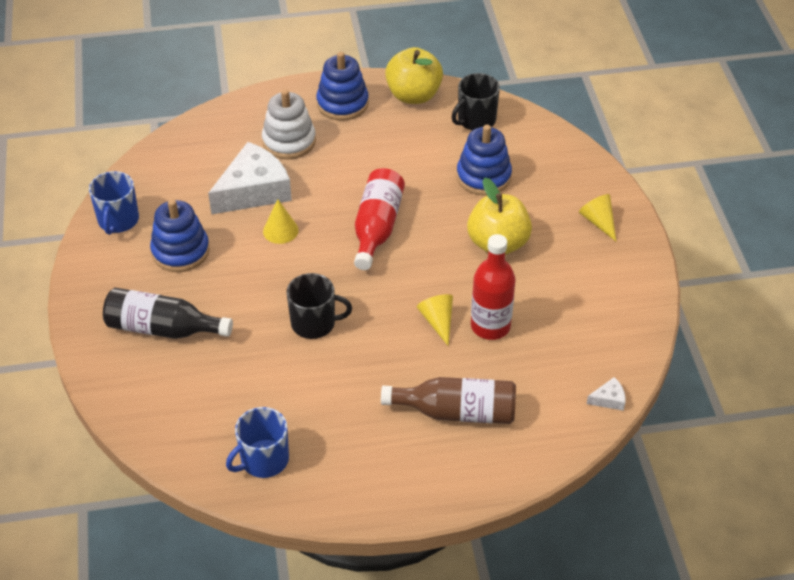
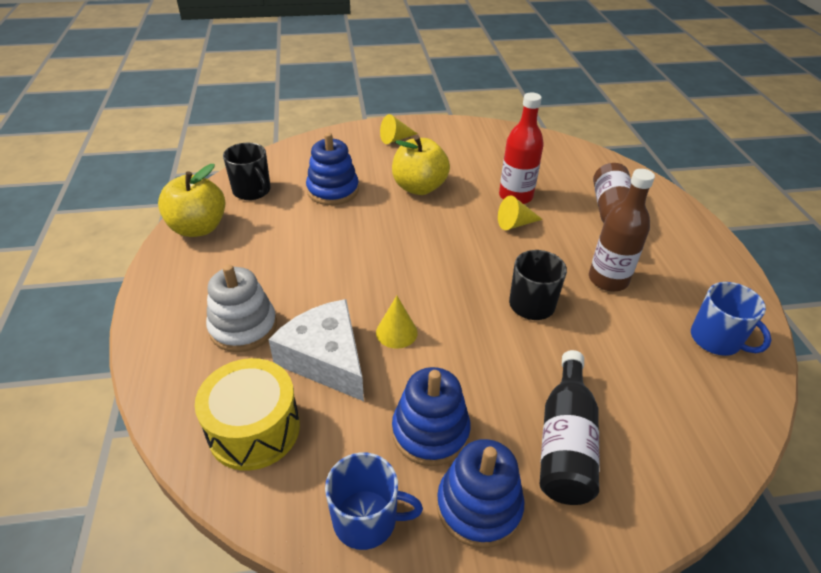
camera: 90 degrees left, 5 degrees down
blue stacking toy [316,52,369,121] -> blue stacking toy moved to [437,439,524,548]
red bottle [354,168,405,270] -> none
white cheese [587,377,626,411] -> none
none -> yellow drum [195,358,300,471]
none -> brown bottle [589,169,655,291]

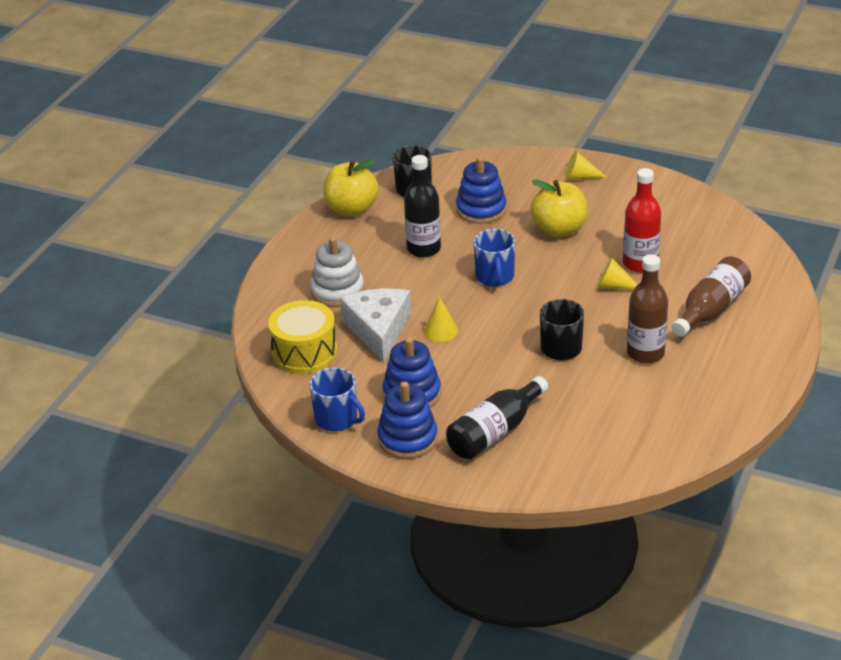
camera: 35 degrees right, 5 degrees down
blue mug [691,282,771,356] -> blue mug moved to [474,229,515,286]
none -> black bottle [404,155,441,258]

